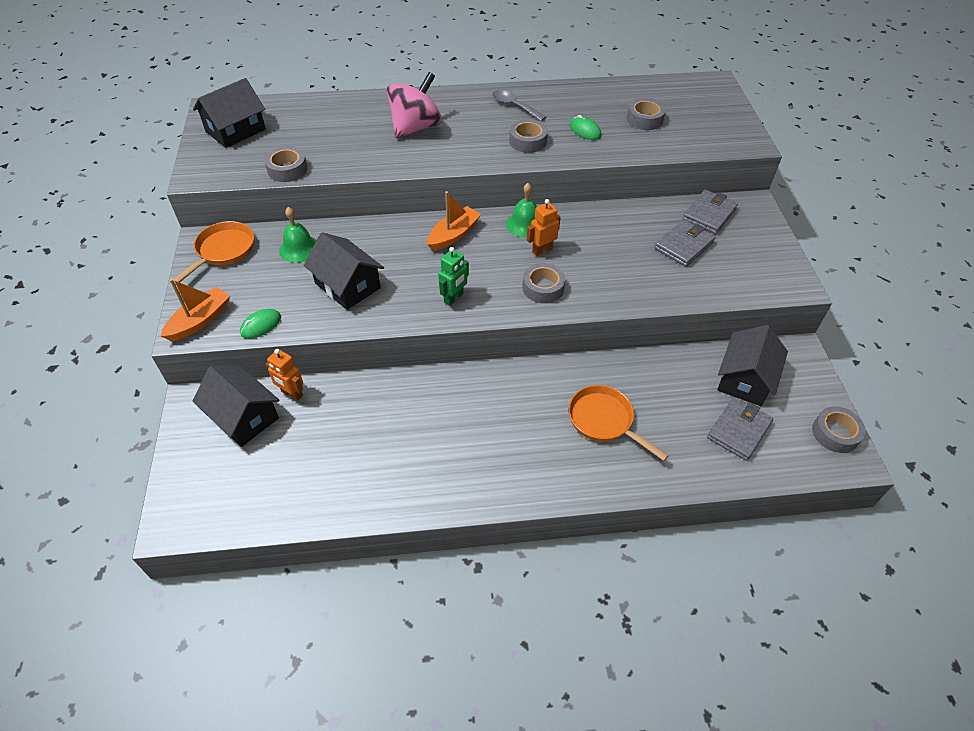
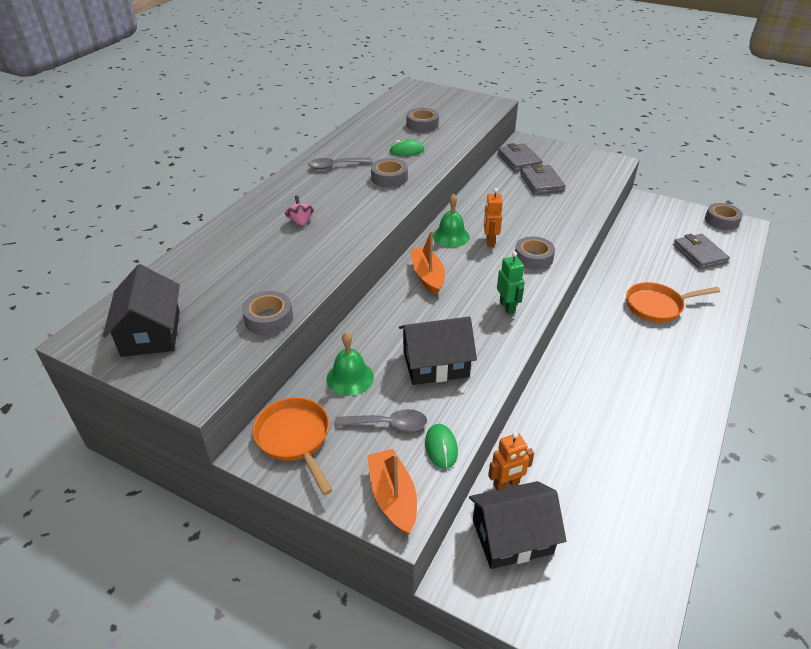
camera: 55 degrees left, 10 degrees down
pink spinning top [387,72,442,138] -> pink spinning top [285,196,314,228], size x0.44
black house [717,325,788,406] -> none
none -> grey spoon [335,409,427,431]

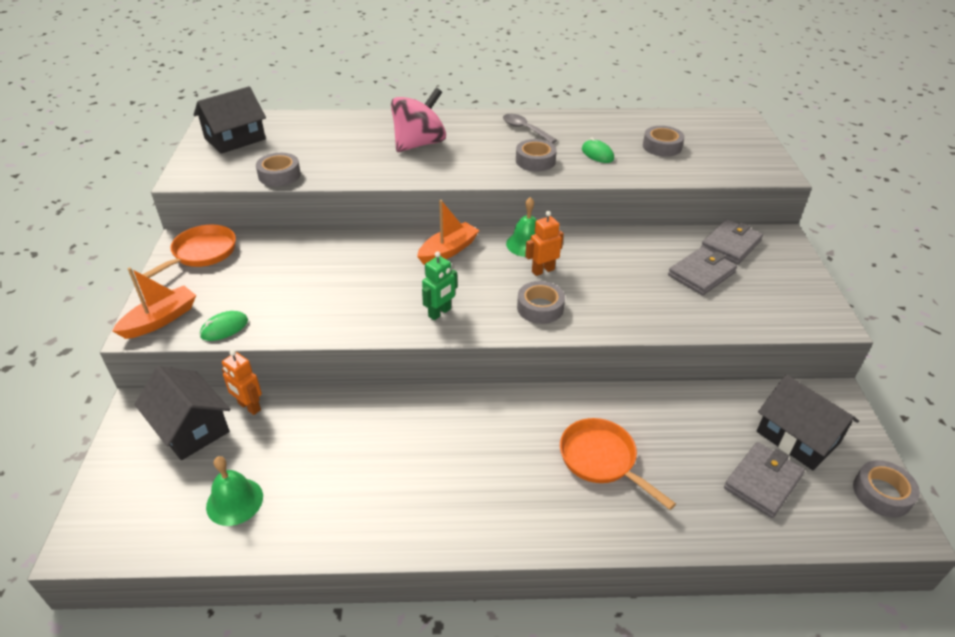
camera: 60 degrees right, 0 degrees up
pink spinning top [285,196,314,228] -> pink spinning top [391,88,446,152], size x2.26
green bell [326,332,374,396] -> green bell moved to [206,456,263,526]
grey spoon [335,409,427,431] -> none
black house [399,316,477,385] -> black house moved to [757,374,859,470]

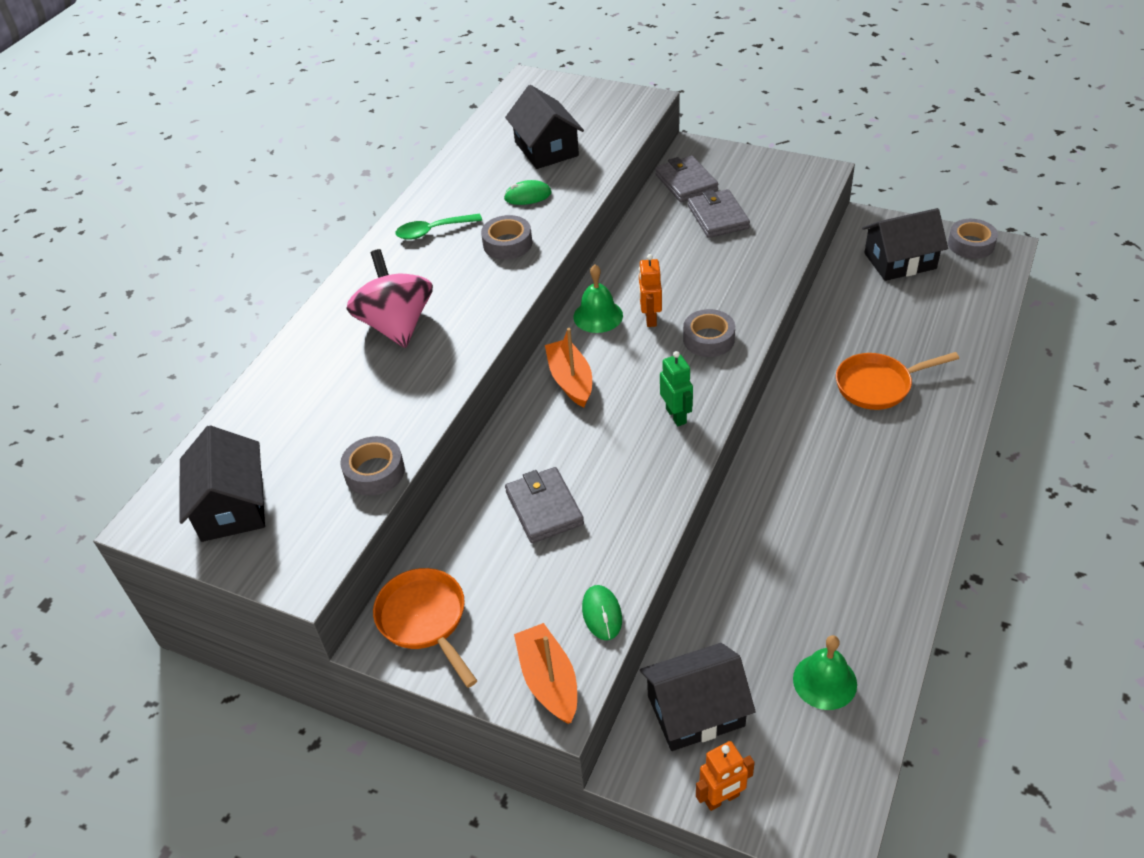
camera: 60 degrees left, 5 degrees up
orange robot [222,350,262,415] -> orange robot moved to [696,741,755,811]
grey spoon [503,114,557,144] -> green spoon [395,213,482,240]
grey tape [643,126,685,157] -> black house [505,85,584,169]
grey wallet [724,442,805,518] -> grey wallet moved to [505,467,584,543]

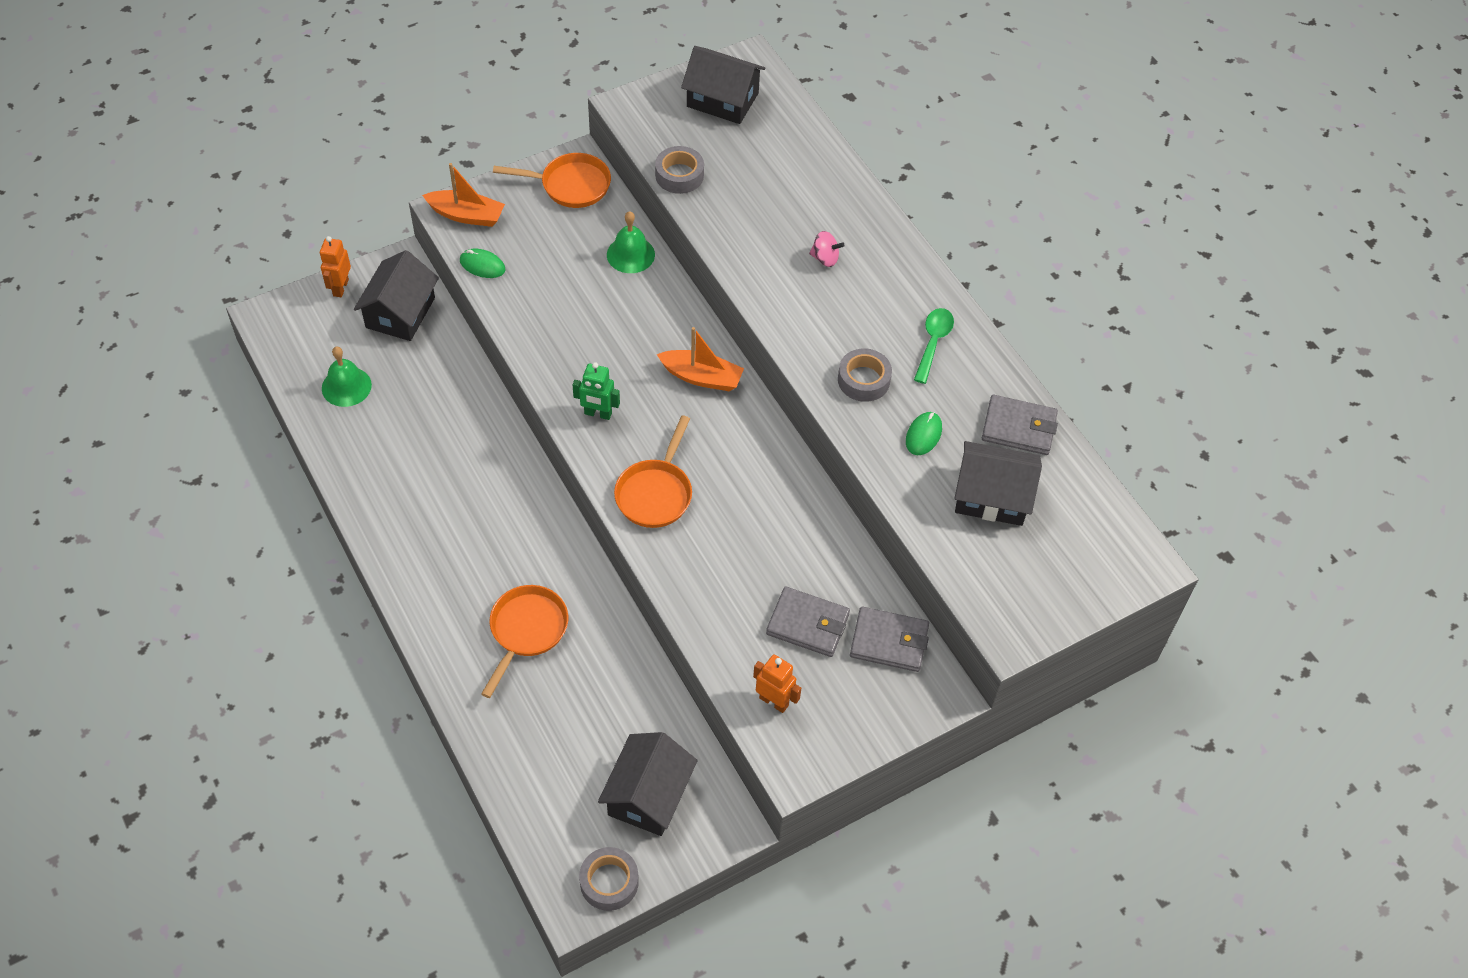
camera: 120 degrees right, 10 degrees up
pink spinning top [346,249,433,348] -> pink spinning top [809,231,845,267], size x0.44
grey wallet [505,467,584,543] -> grey wallet moved to [982,395,1058,455]
green bell [574,265,623,333] -> green bell moved to [607,211,655,273]
orange robot [639,254,662,327] -> orange robot moved to [753,654,801,713]
grey tape [683,309,735,357] -> orange pan [614,415,692,528]

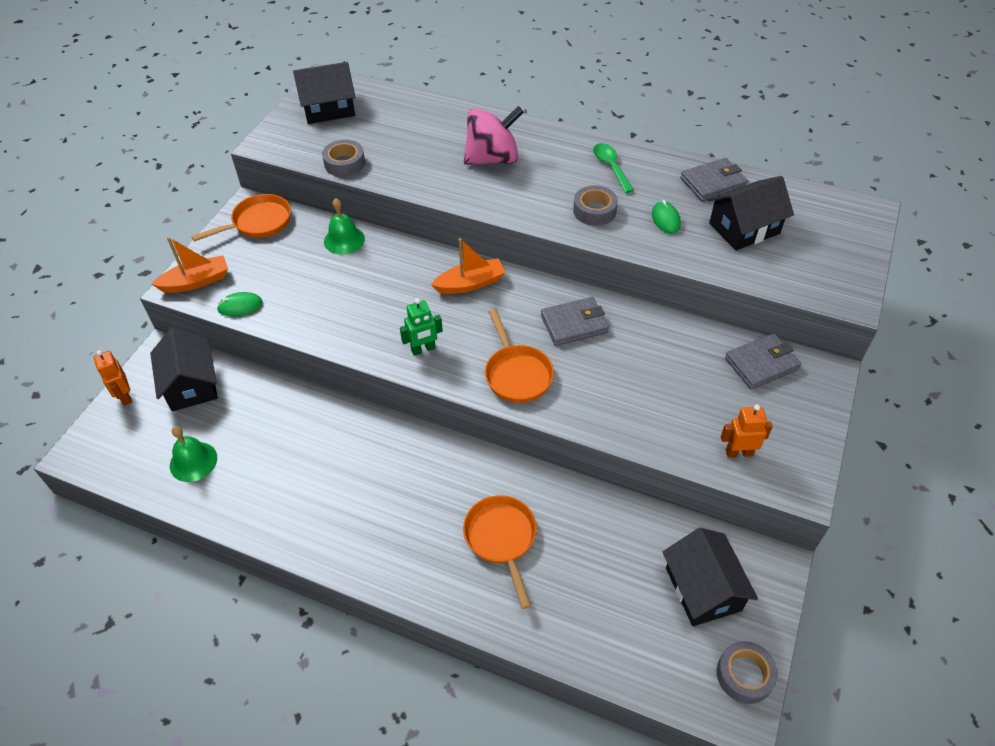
camera: 35 degrees left, 5 degrees down
grey wallet [766,587,850,657] -> grey wallet moved to [541,297,609,346]
pink spinning top [809,231,845,267] -> pink spinning top [464,106,524,165], size x2.26

